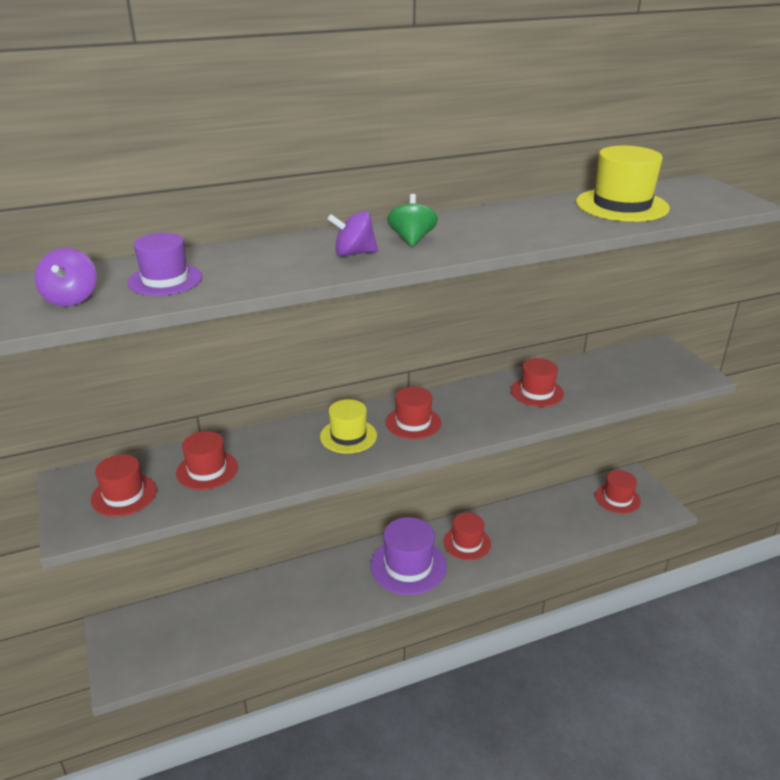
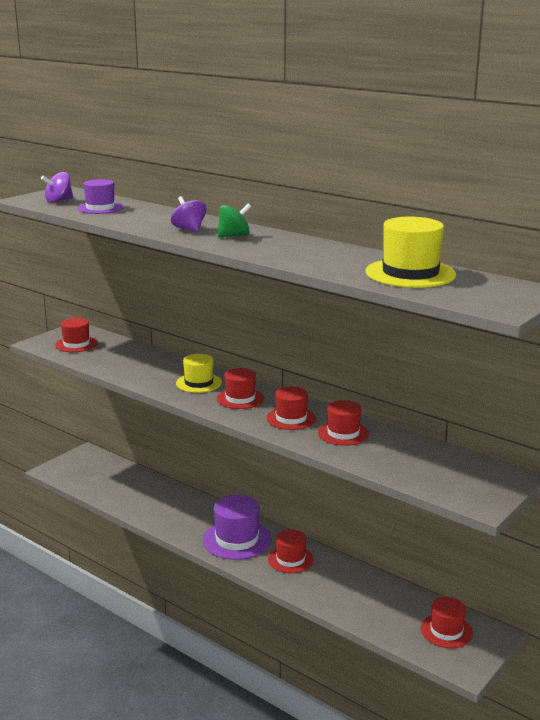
camera: 60 degrees right, 10 degrees down
red hat [176,431,238,490] -> red hat moved to [266,387,316,430]

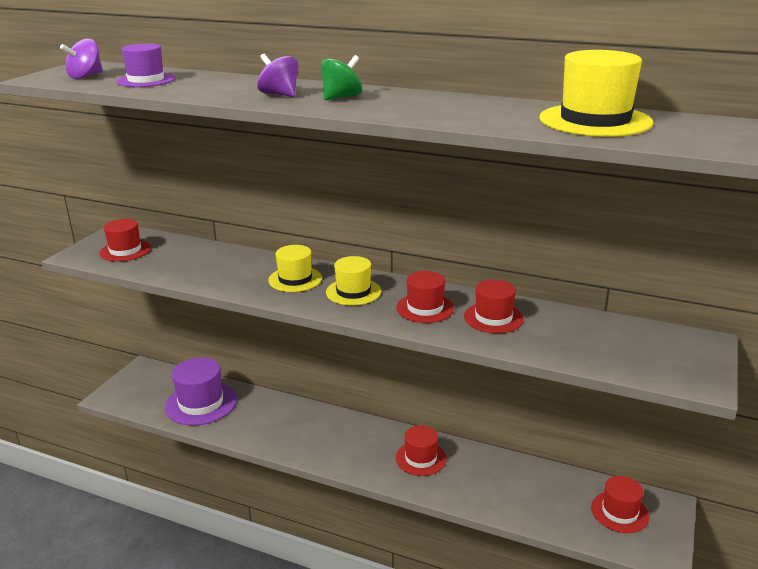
camera: 15 degrees left, 5 degrees up
purple hat [203,495,272,560] -> purple hat moved to [165,357,237,426]
red hat [217,368,264,409] -> yellow hat [326,256,381,306]

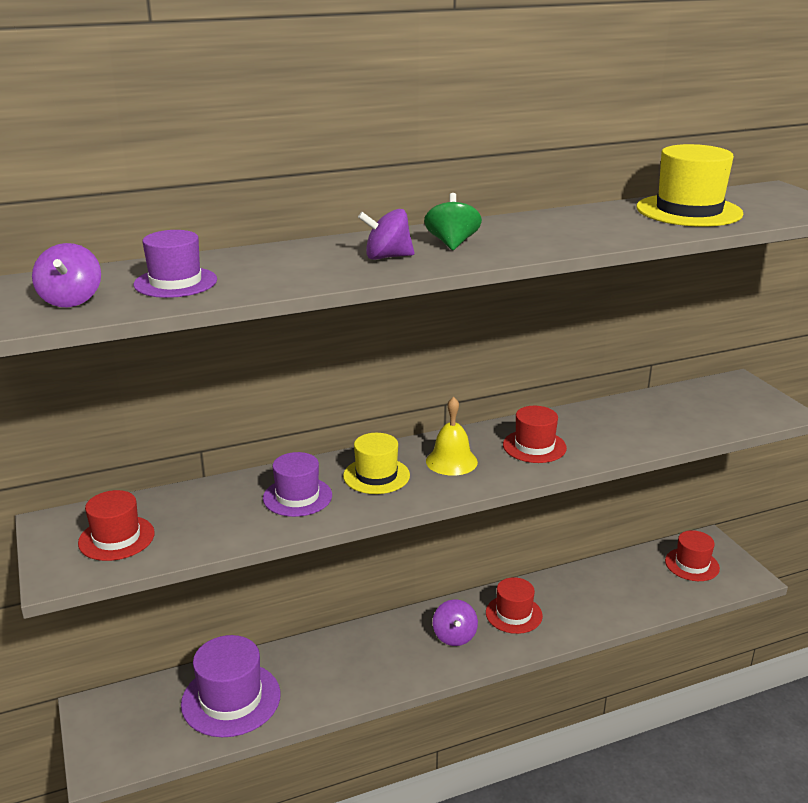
camera: 45 degrees left, 0 degrees up
yellow hat [326,256,381,306] -> yellow bell [426,397,478,476]
red hat [464,280,524,333] -> none
none -> purple hat [263,452,332,517]
none -> purple spinning top [433,599,478,646]

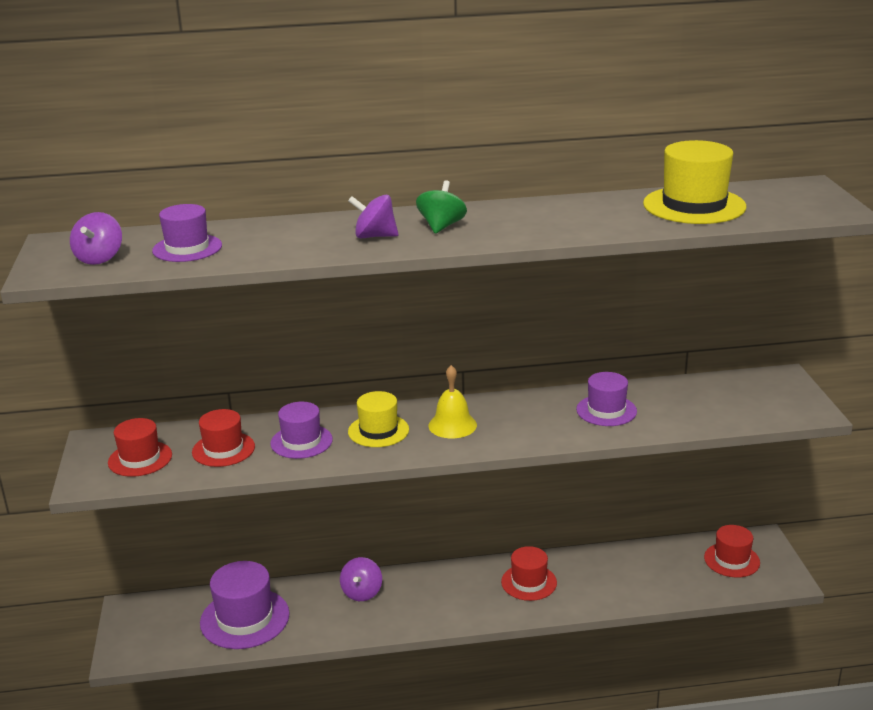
camera: 15 degrees right, 0 degrees up
purple spinning top [433,599,478,646] -> purple spinning top moved to [340,557,382,601]
red hat [503,406,567,463] -> red hat moved to [192,409,255,467]
none -> purple hat [576,372,637,426]

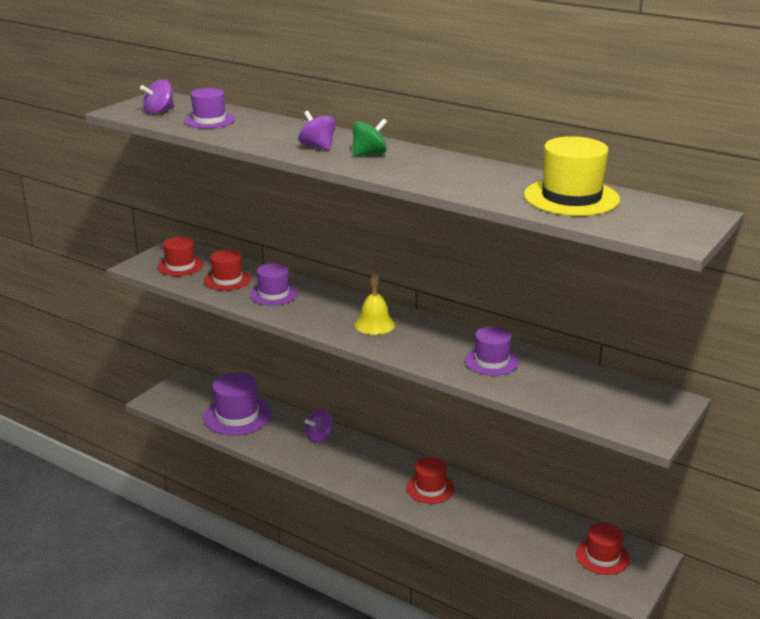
camera: 40 degrees right, 0 degrees up
yellow hat [348,391,409,447] -> none

